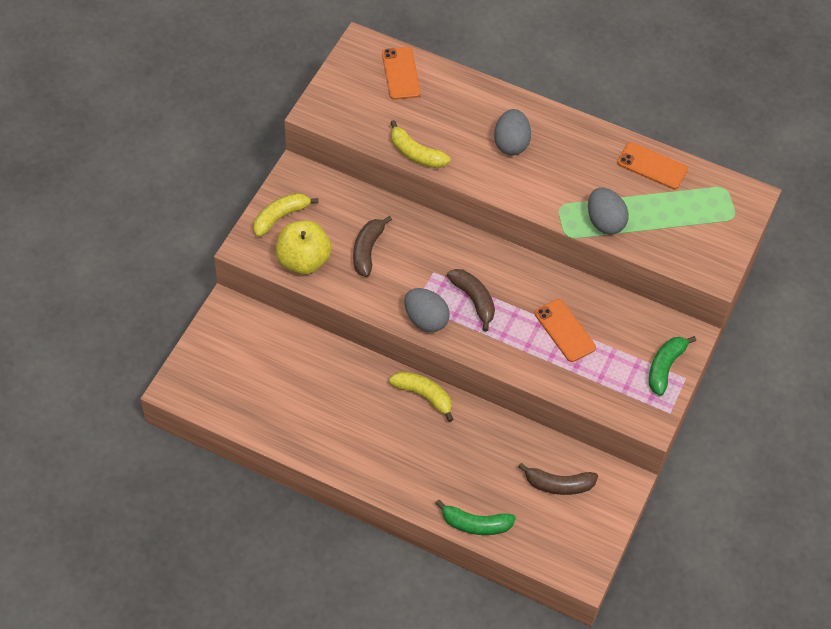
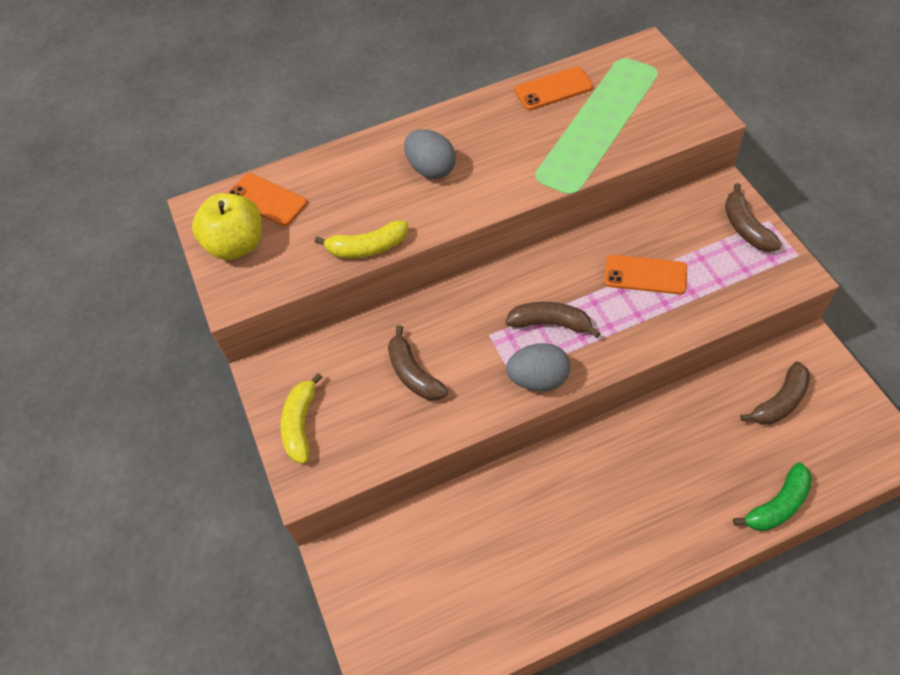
camera: 40 degrees left, 0 degrees up
yellow apple [276,220,332,274] -> yellow apple moved to [192,193,262,260]
yellow banana [389,371,454,422] -> none
grey egg [588,188,629,235] -> none
green banana [649,336,696,396] -> brown banana [725,183,782,252]

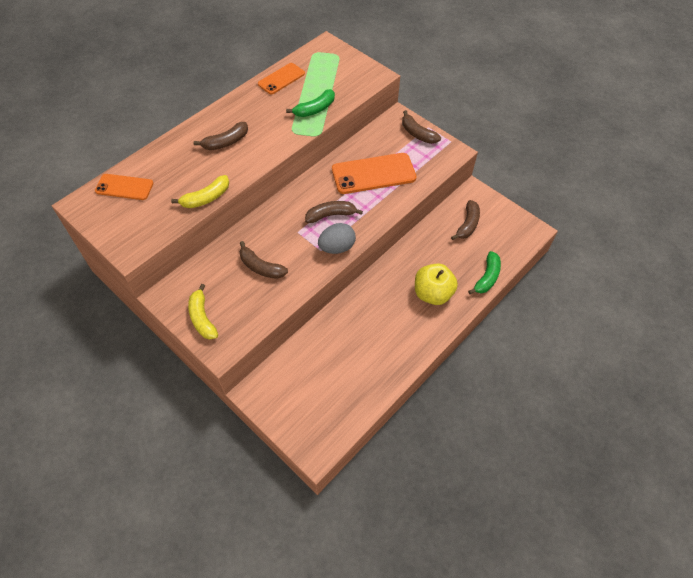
camera: 30 degrees left, 0 degrees up
yellow apple [192,193,262,260] -> yellow apple moved to [415,264,458,305]
grey egg [404,129,456,179] -> brown banana [194,122,248,150]
orange phone [604,255,687,294] -> orange phone [332,153,417,194], size x1.66
none -> green banana [286,89,335,117]

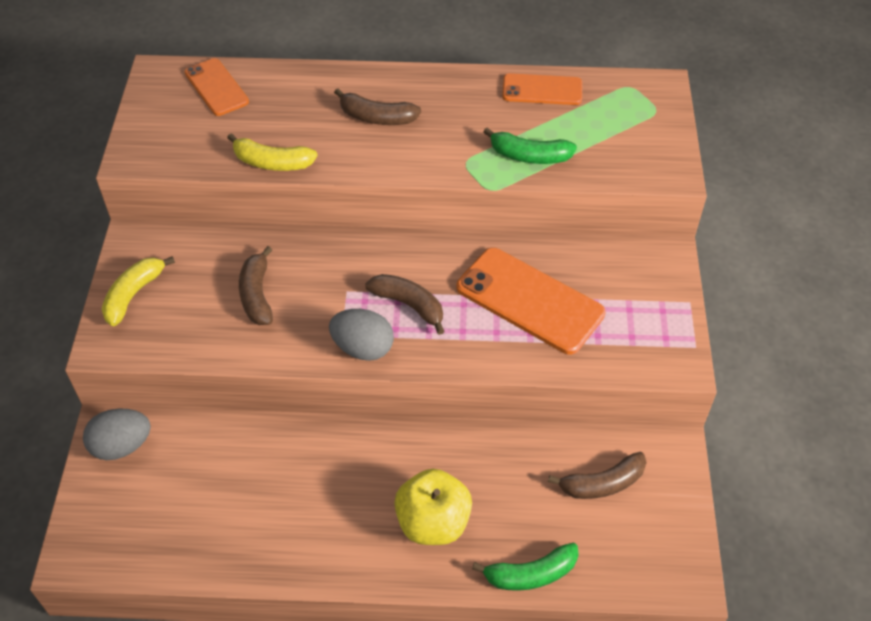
camera: 50 degrees right, 5 degrees down
brown banana [402,110,441,144] -> none
none -> grey egg [83,409,151,460]

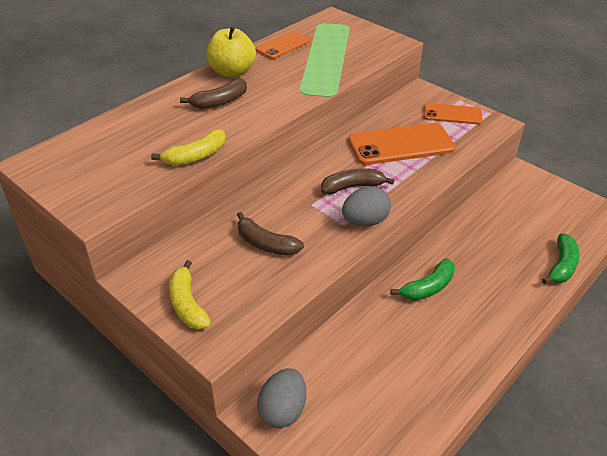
camera: 50 degrees left, 10 degrees down
orange phone [185,58,249,116] -> orange phone moved to [424,103,483,125]
yellow apple [394,469,472,545] -> yellow apple moved to [206,26,256,78]
green banana [483,127,577,164] -> green banana moved to [390,258,455,301]
brown banana [548,452,647,499] -> none

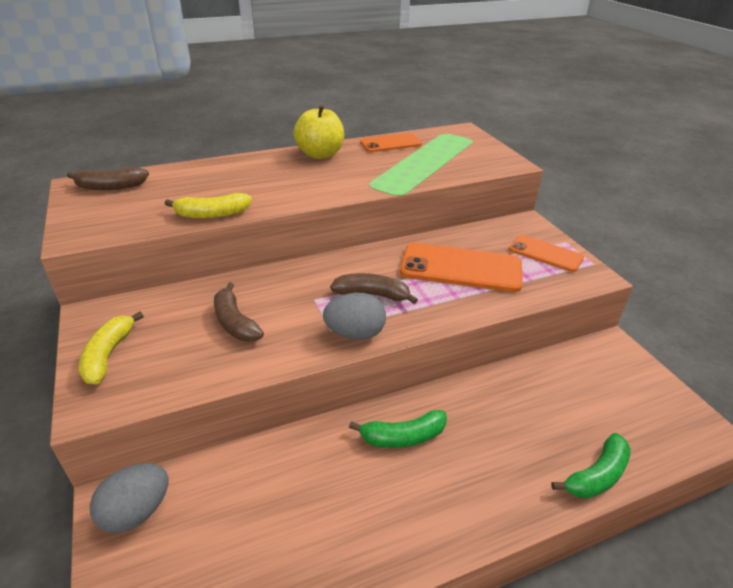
camera: 25 degrees right, 5 degrees down
brown banana [180,79,247,109] -> brown banana moved to [67,167,149,190]

